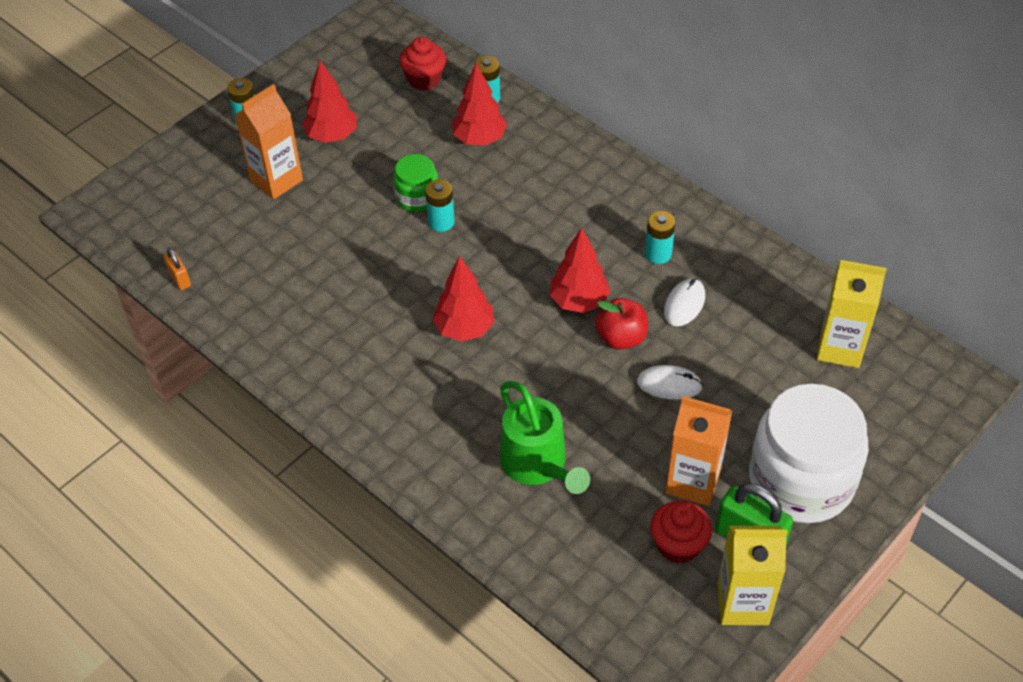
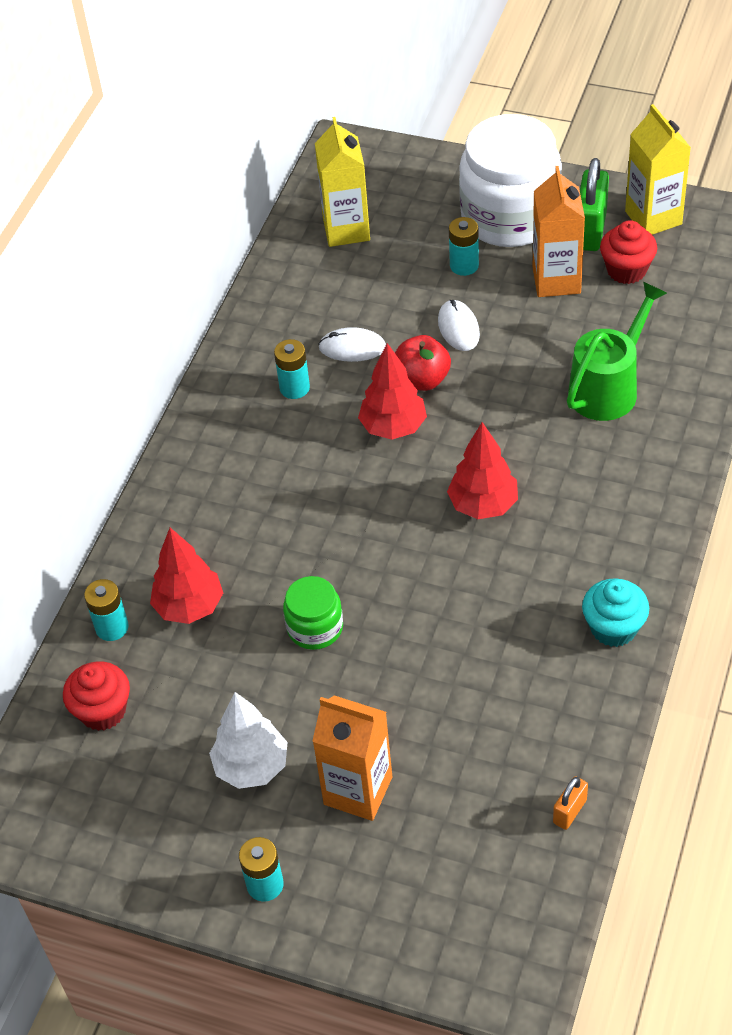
camera: 110 degrees left, 0 degrees up
red tree [302,60,357,143] -> white tree [209,692,287,789]
turquoise battery [425,180,455,232] -> turquoise battery moved to [449,217,479,276]
none -> turquoise cupcake [582,578,649,647]

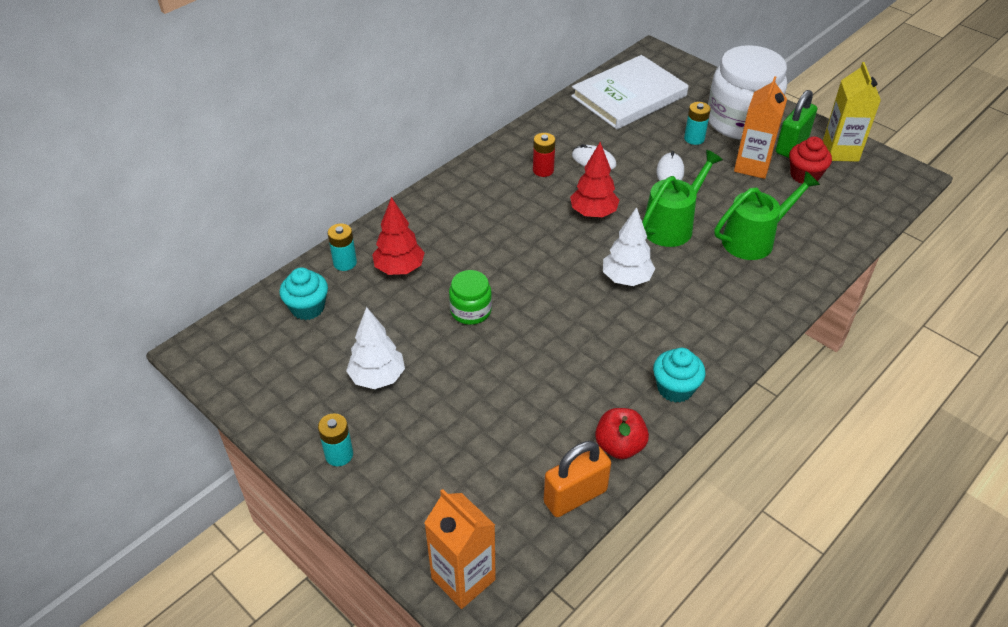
camera: 20 degrees right, 5 degrees down
red cupcake [63,661,130,731] -> turquoise cupcake [279,268,328,320]
turquoise battery [274,339,310,399] -> red battery [533,133,556,177]
orange carton [312,695,392,821] -> orange carton moved to [424,489,496,609]
yellow carton [315,117,370,247] -> white book [571,55,689,129]
red apple [395,335,451,391] -> red apple moved to [595,408,649,459]
red tree [447,422,518,519] -> white tree [603,207,655,286]
orange padlock [553,776,588,830] -> orange padlock [544,441,611,517], size x1.91
none -> green watering can [642,150,723,247]

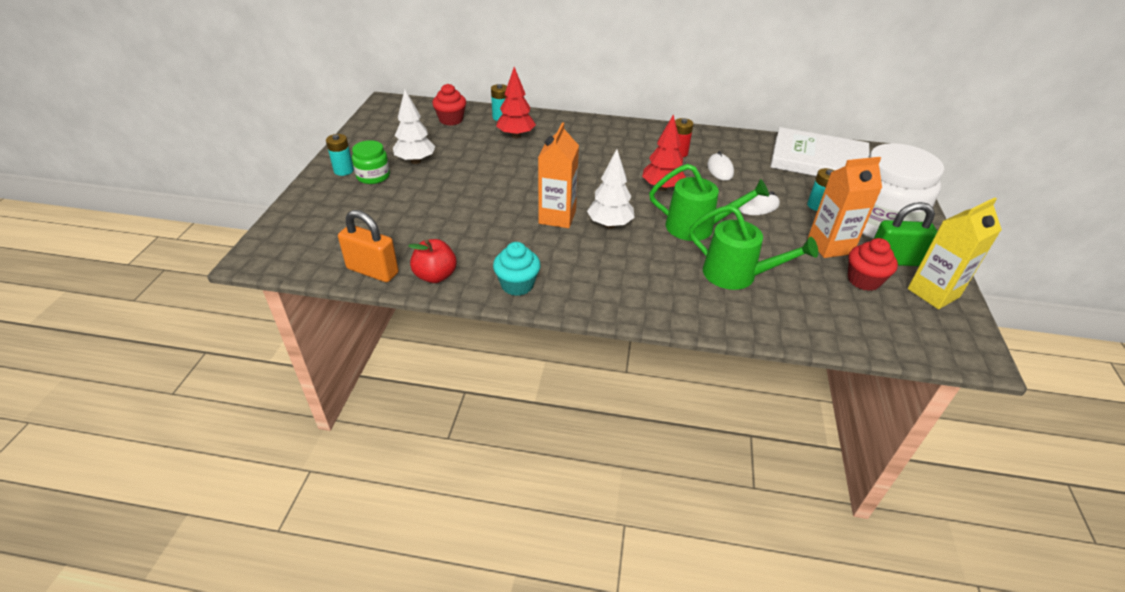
camera: 55 degrees right, 5 degrees down
turquoise cupcake [279,268,328,320] -> red cupcake [432,84,466,126]
orange carton [424,489,496,609] -> orange carton moved to [538,122,579,228]
green jar [449,270,492,325] -> green jar moved to [352,140,390,184]

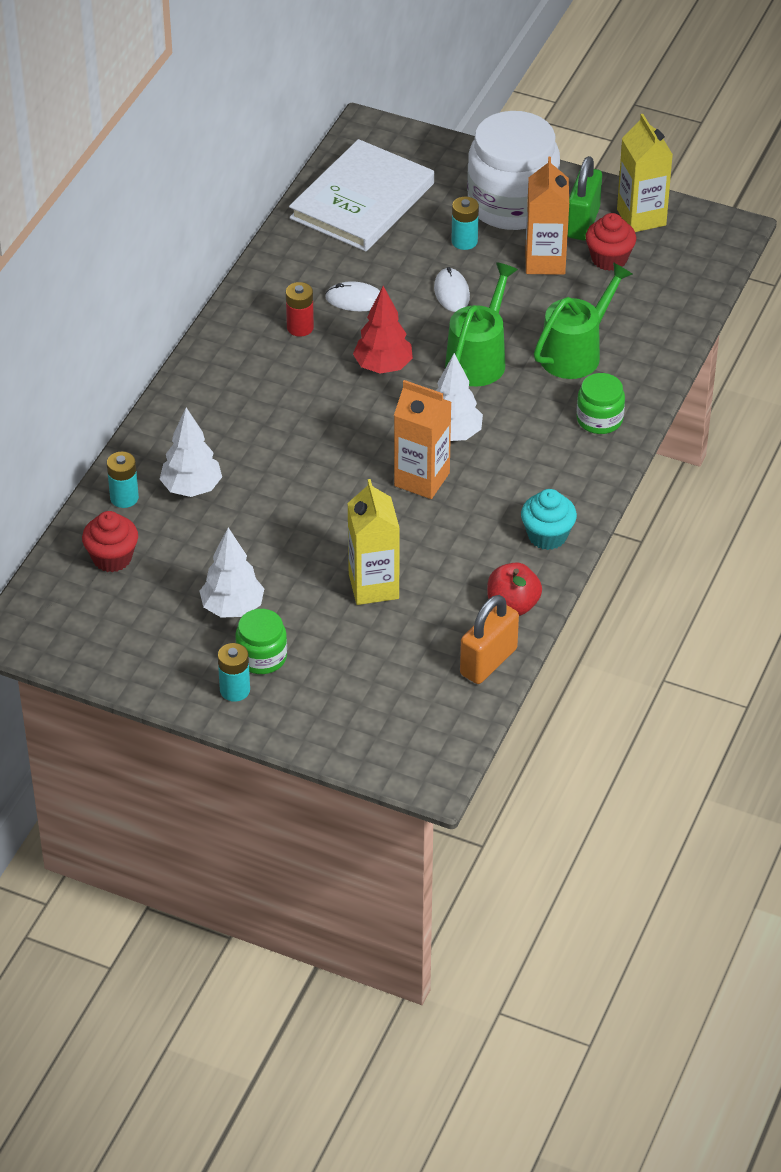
camera: 75 degrees left, 5 degrees up
red tree [496,67,536,138] -> white tree [160,407,222,497]
none -> yellow carton [347,479,400,605]
none -> green jar [576,373,625,434]

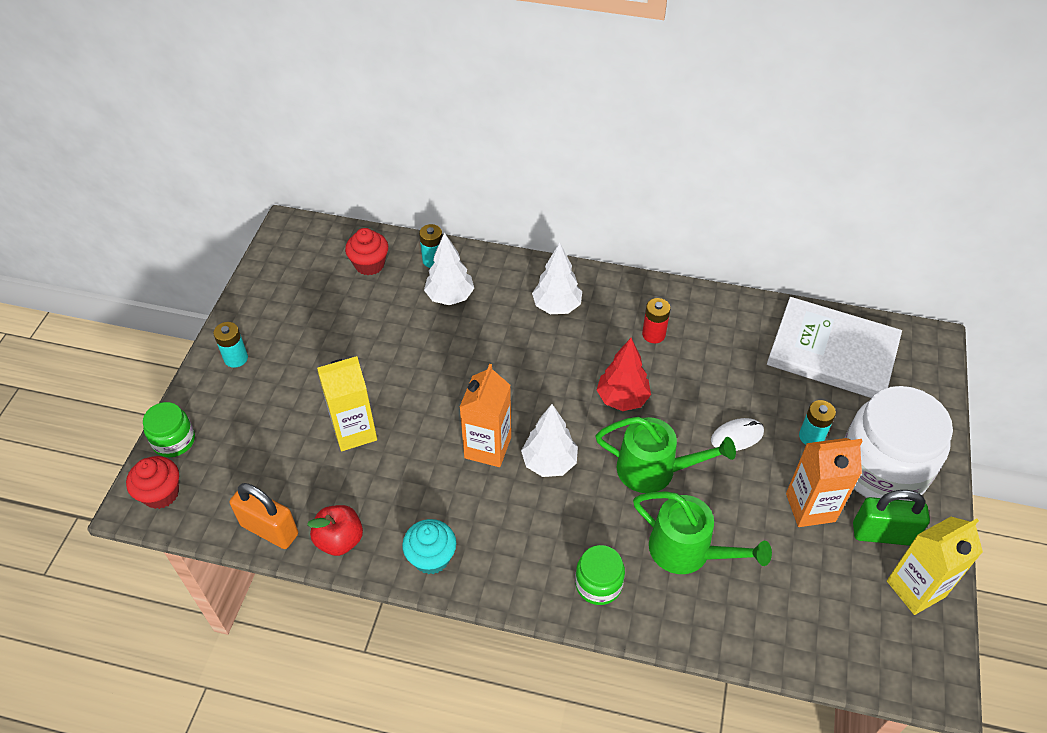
camera: 80 degrees right, 5 degrees up
white tree [200,528,264,618] -> white tree moved to [532,242,582,314]
green jar [235,609,287,674] -> green jar moved to [143,402,195,457]
white mouse [325,281,380,311] -> none
red cupcake [586,213,636,271] -> red cupcake moved to [126,456,179,509]

